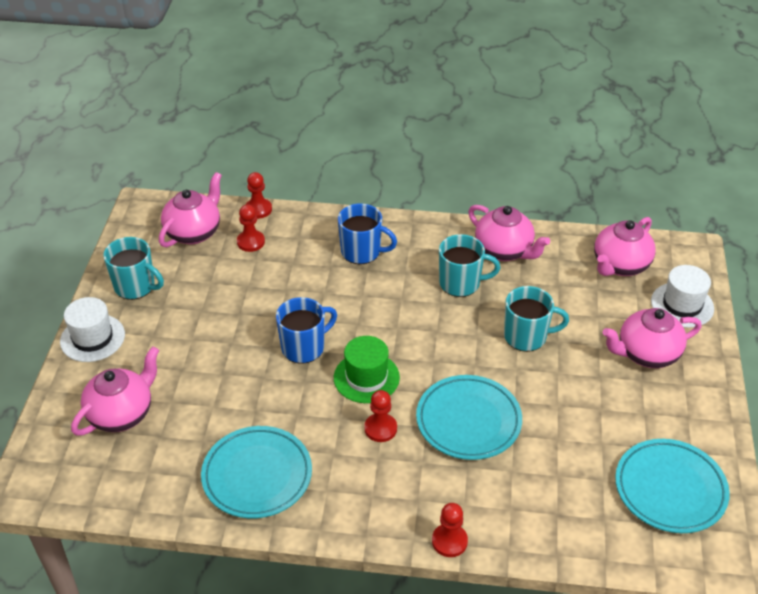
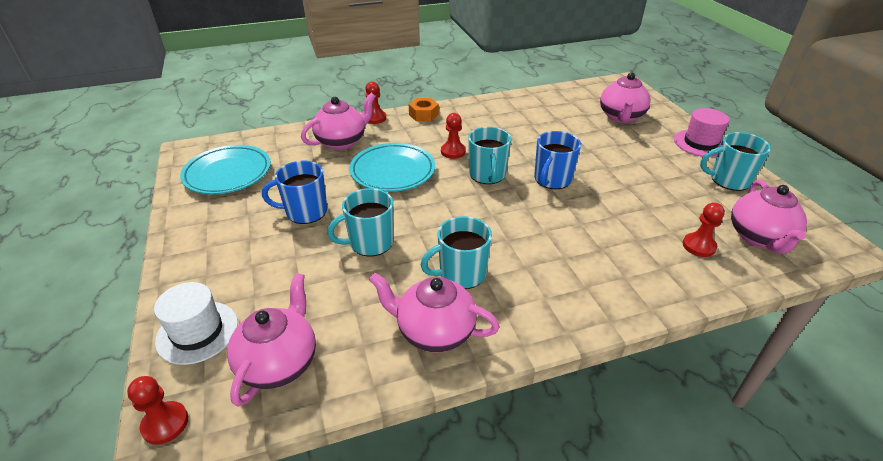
camera: 155 degrees right, 5 degrees down
white hat [60,297,125,362] -> pink hat [674,108,730,157]
turquoise plate [201,426,312,518] -> none
red pawn [245,172,272,219] -> red pawn moved to [127,376,188,445]
green hat [334,336,400,403] -> turquoise mug [468,127,511,184]
blue mug [338,204,397,264] -> blue mug moved to [262,161,327,224]
pink teapot [603,308,702,368] -> pink teapot moved to [301,93,376,150]
none -> orange nut [409,98,439,121]

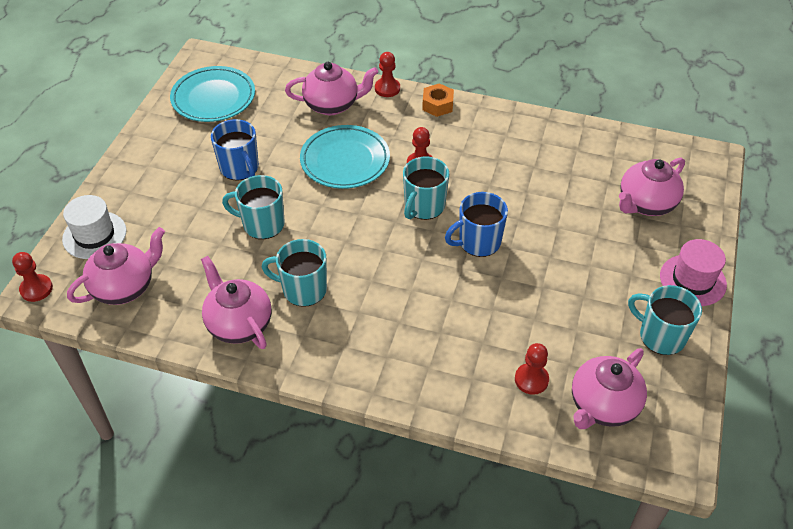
camera: 35 degrees right, 10 degrees up
blue mug [262,161,327,224] -> blue mug turned 150 degrees counterclockwise [211,119,259,180]

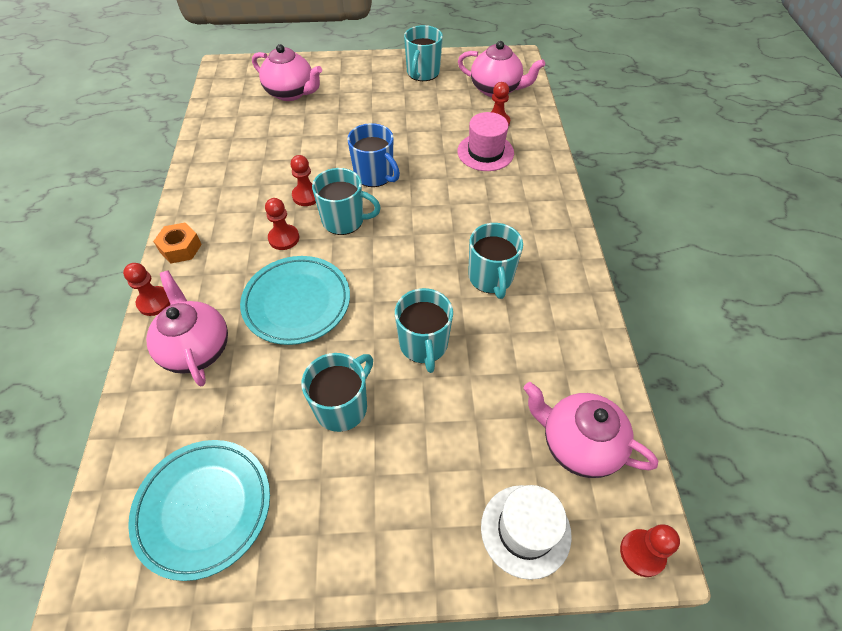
camera: 110 degrees left, 5 degrees up
pink teapot [201,256,272,349] -> none
blue mug [211,119,259,180] -> turquoise mug [302,353,373,432]
pink hat [660,239,727,306] -> pink hat moved to [457,112,514,171]
none -> red pawn [290,155,316,206]

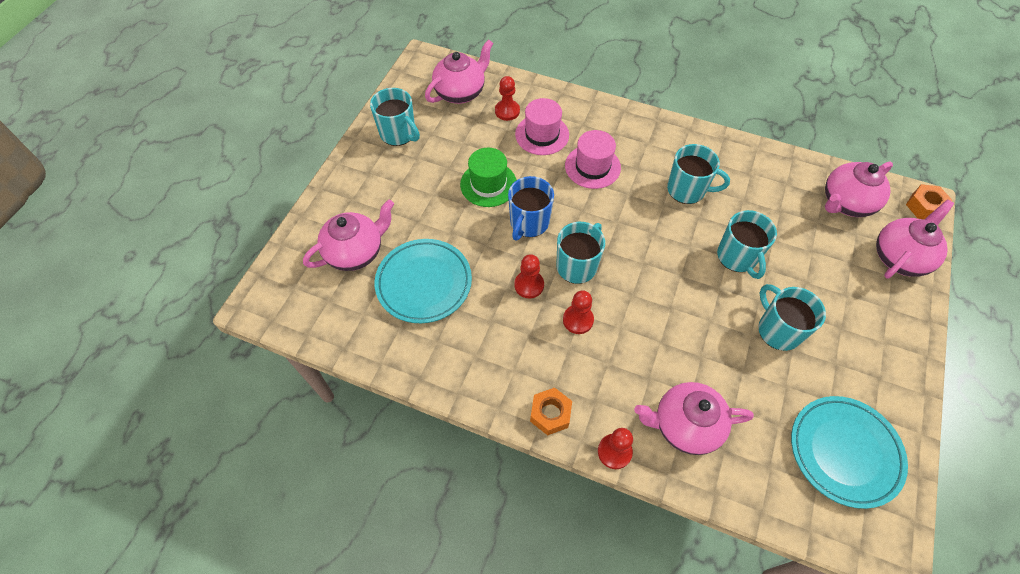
camera: 65 degrees left, 5 degrees up
turquoise plate [240,256,350,345] -> turquoise plate moved to [375,239,472,323]
blue mug [347,123,400,187] -> blue mug turned 135 degrees clockwise [508,176,554,240]
turquoise mug [395,288,453,373] -> turquoise mug turned 60 degrees clockwise [717,210,777,279]
white hat [481,485,572,580] -> pink teapot [876,200,954,279]
red pawn [620,524,680,577] -> orange nut [906,184,953,219]
none -> green hat [460,148,516,207]
none -> pink hat [565,130,621,189]

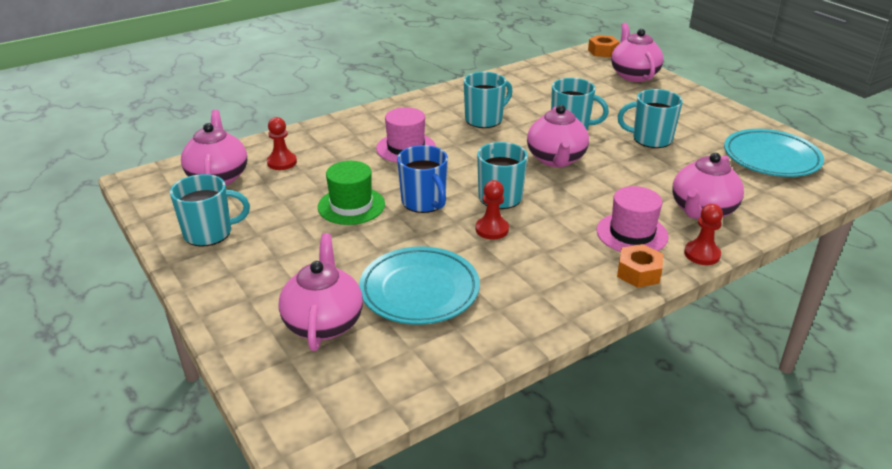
camera: 55 degrees left, 25 degrees down
pink hat [515,98,569,155] -> pink hat moved to [596,186,669,252]
red pawn [563,290,594,334] -> none
pink teapot [825,162,893,217] -> pink teapot moved to [527,105,589,167]

